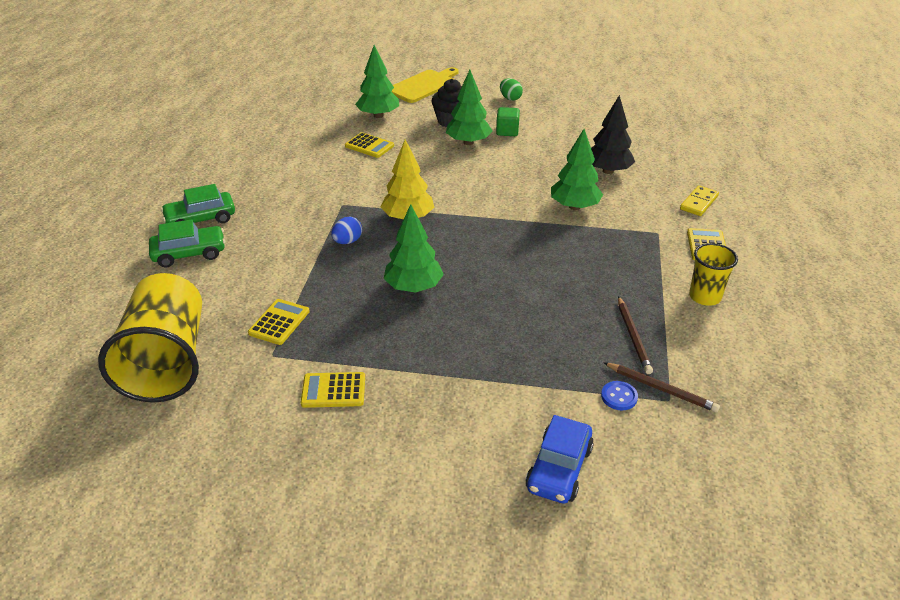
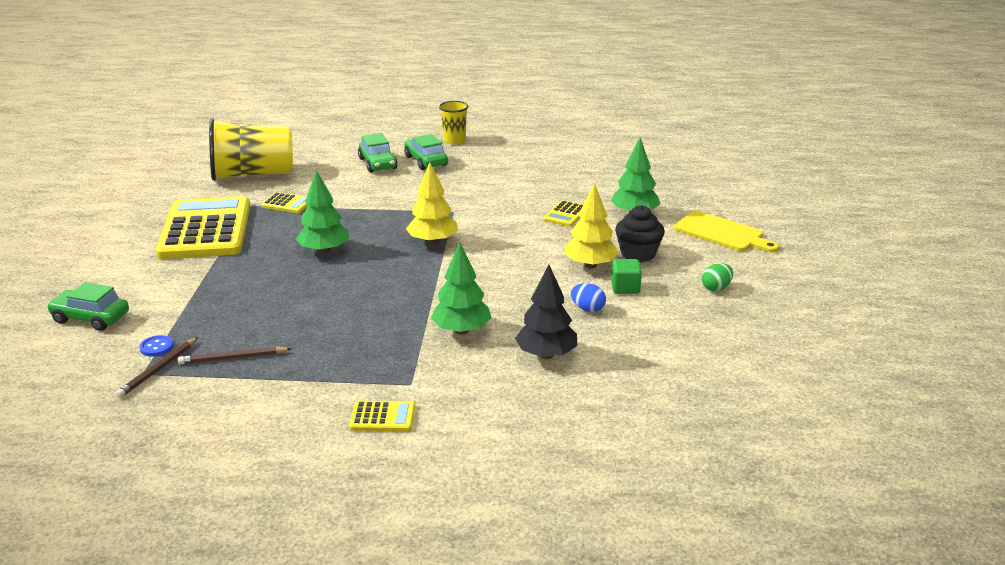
camera: 85 degrees right, 10 degrees down
yellow calculator [301,372,365,408] -> yellow calculator [156,196,250,259], size x2.47
blue egg [331,217,362,244] -> blue egg moved to [571,283,606,312]
green tree [446,70,492,145] -> yellow tree [564,183,619,269]
blue car [525,415,594,504] -> green car [47,282,129,331]
yellow domino [680,185,719,216] -> none
yellow cup [689,243,738,306] -> yellow cup moved to [439,101,468,144]

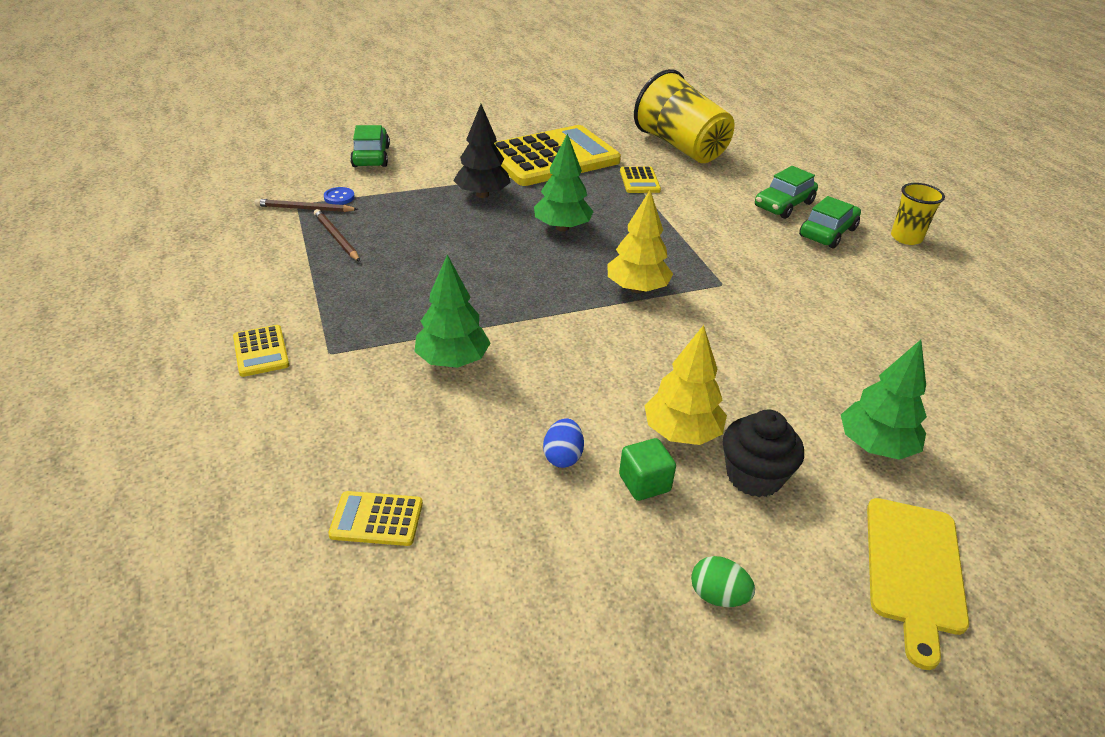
camera: 65 degrees right, 10 degrees up
black tree [515,264,577,359] -> black tree moved to [453,104,511,198]
yellow calculator [543,200,583,227] -> yellow calculator moved to [328,491,423,546]

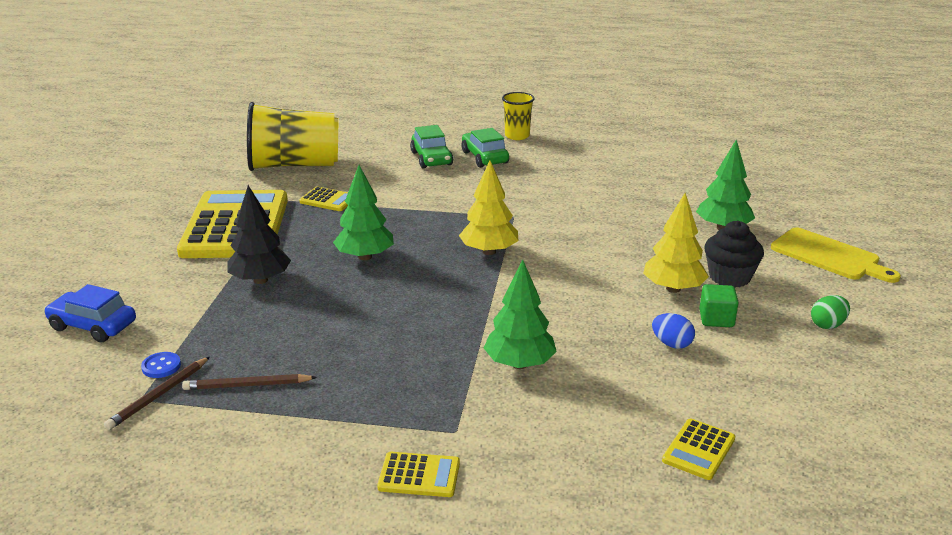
camera: 60 degrees left, 10 degrees down
green car [350,125,390,167] -> blue car [44,284,136,342]

